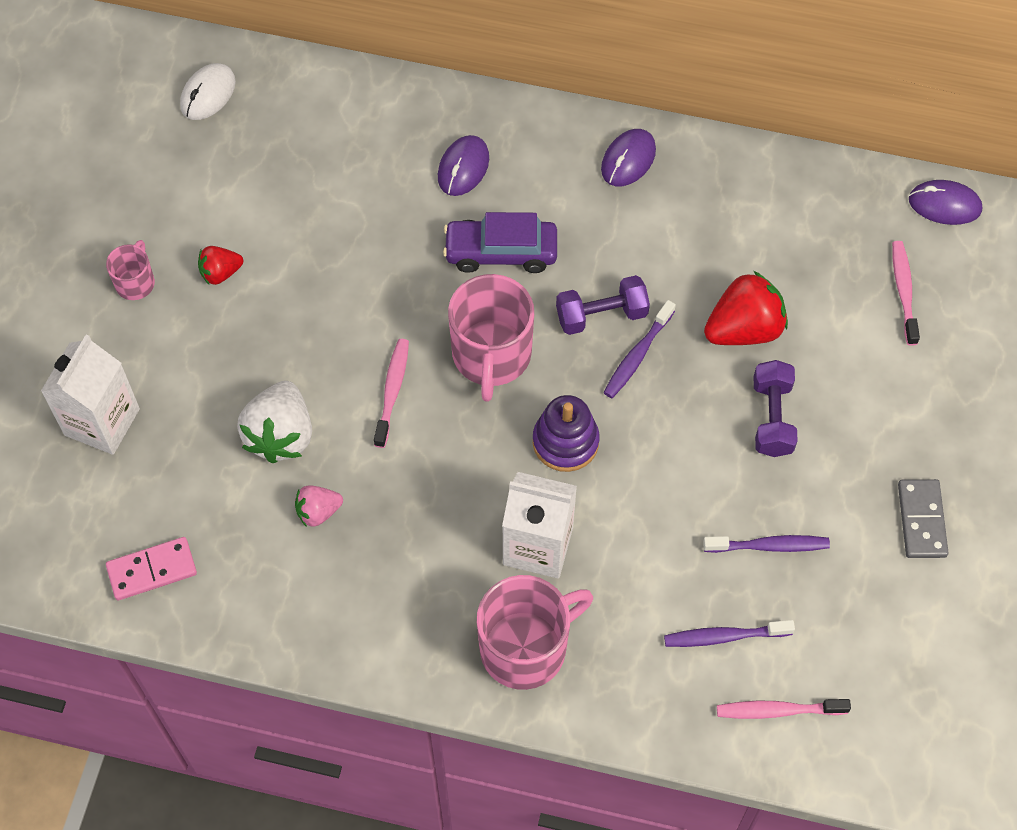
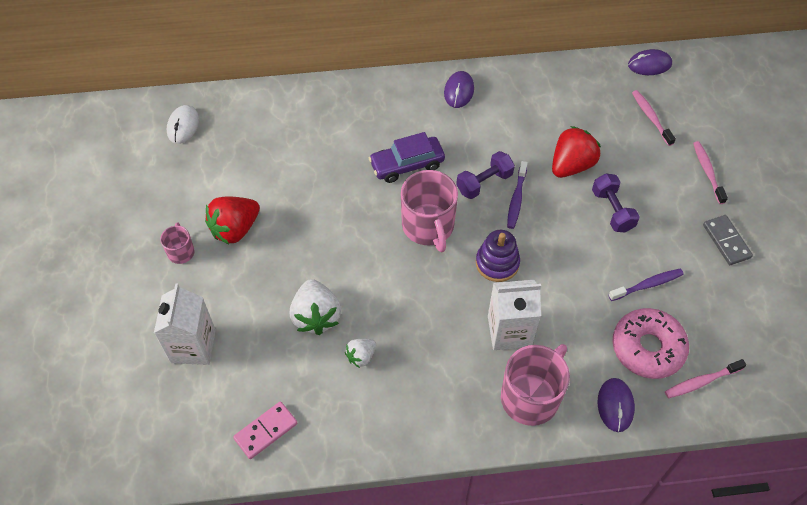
camera: 20 degrees left, 5 degrees down
red strawberry [198,246,243,285] -> red strawberry [205,197,260,244], size x1.82
pink strawberry [295,485,343,527] -> white strawberry [345,339,376,368]
pink toothbrush [374,339,409,448] -> pink toothbrush moved to [693,141,728,204]
purple mouse [438,135,489,196] -> purple mouse moved to [598,378,635,432]
purple toothbrush [664,620,795,647] -> pink donut [612,308,689,379]

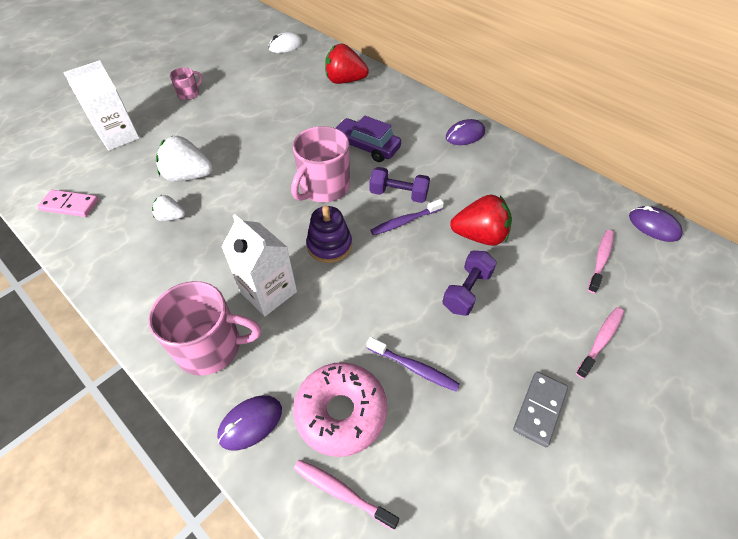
camera: 50 degrees right, 5 degrees down
red strawberry [205,197,260,244] -> red strawberry moved to [325,44,369,84]
white strawberry [290,279,341,335] -> white strawberry turned 60 degrees clockwise [156,136,213,182]

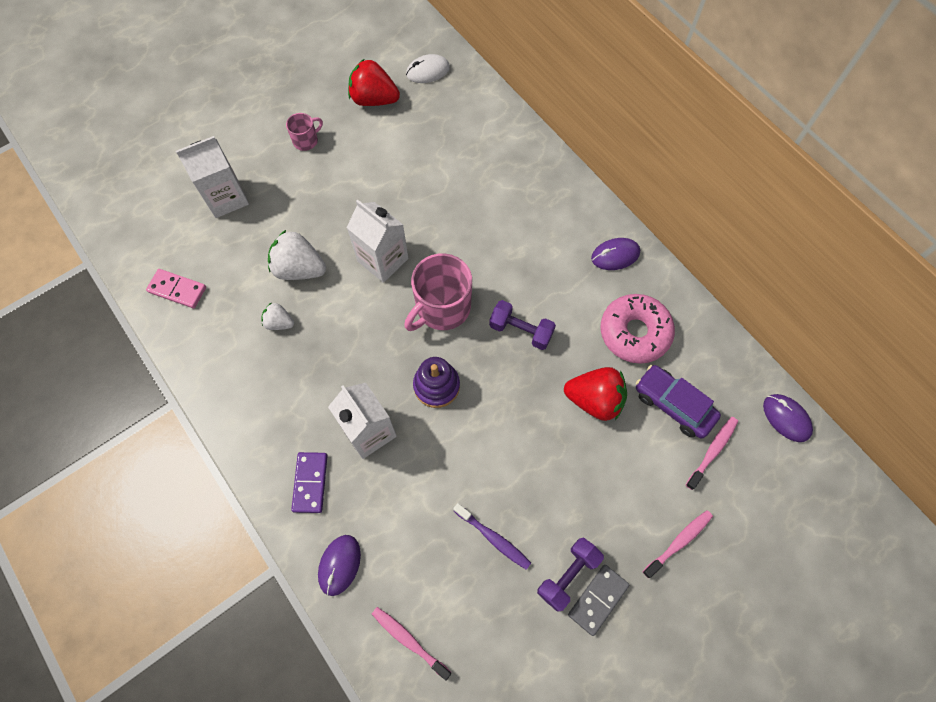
camera: 10 degrees right, 15 degrees up
pink mug [148,281,261,376] -> purple domino [291,452,327,513]
purple mouse [217,395,282,451] -> purple mouse turned 45 degrees counterclockwise [318,535,361,596]
pink donut [293,362,387,457] -> pink donut moved to [600,294,675,364]
red strawberry [325,44,369,84] -> red strawberry moved to [348,58,400,106]
purple car [335,115,401,162] -> purple car moved to [636,365,721,438]
purple toothbrush [371,199,444,235] -> none
purple dumbbell [442,251,497,316] -> purple dumbbell moved to [537,537,604,612]
none -> white carton [346,200,409,283]

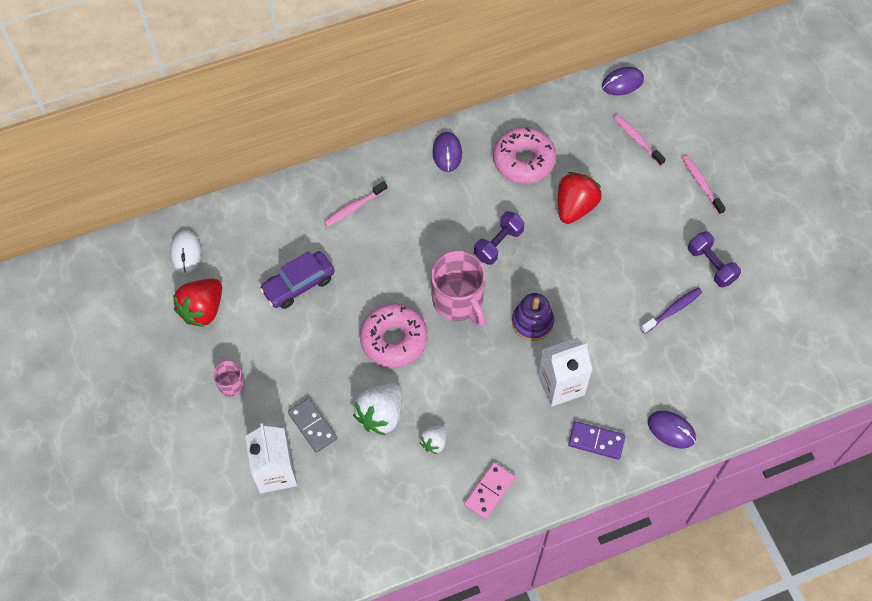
camera: 75 degrees left, 5 degrees down
pink domino [146,269,206,308] -> pink domino moved to [464,462,515,520]
white carton [346,200,409,283] -> pink donut [360,303,428,367]
pink toothbrush [372,607,451,681] -> pink toothbrush moved to [324,181,387,227]
grey domino [568,565,629,636] -> grey domino moved to [288,398,337,453]
purple car [636,365,721,438] -> purple car moved to [260,251,335,309]

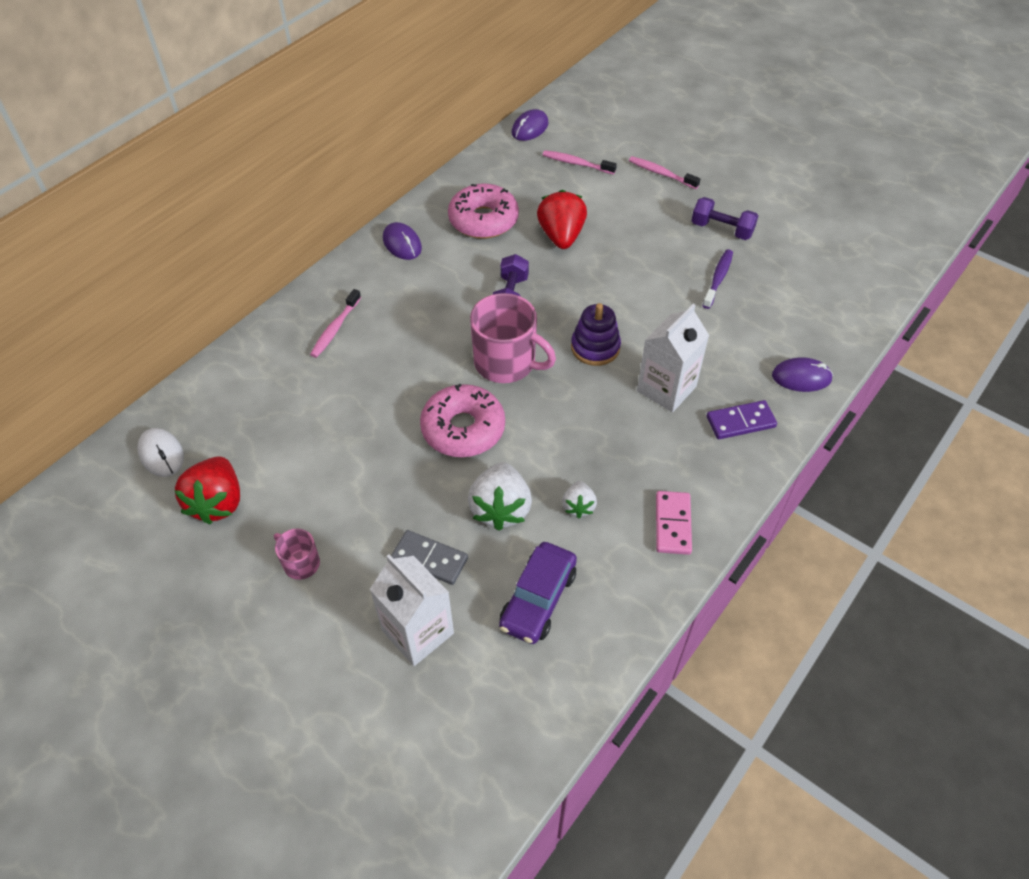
camera: 30 degrees left, 10 degrees down
purple car [260,251,335,309] -> purple car moved to [499,542,577,644]

